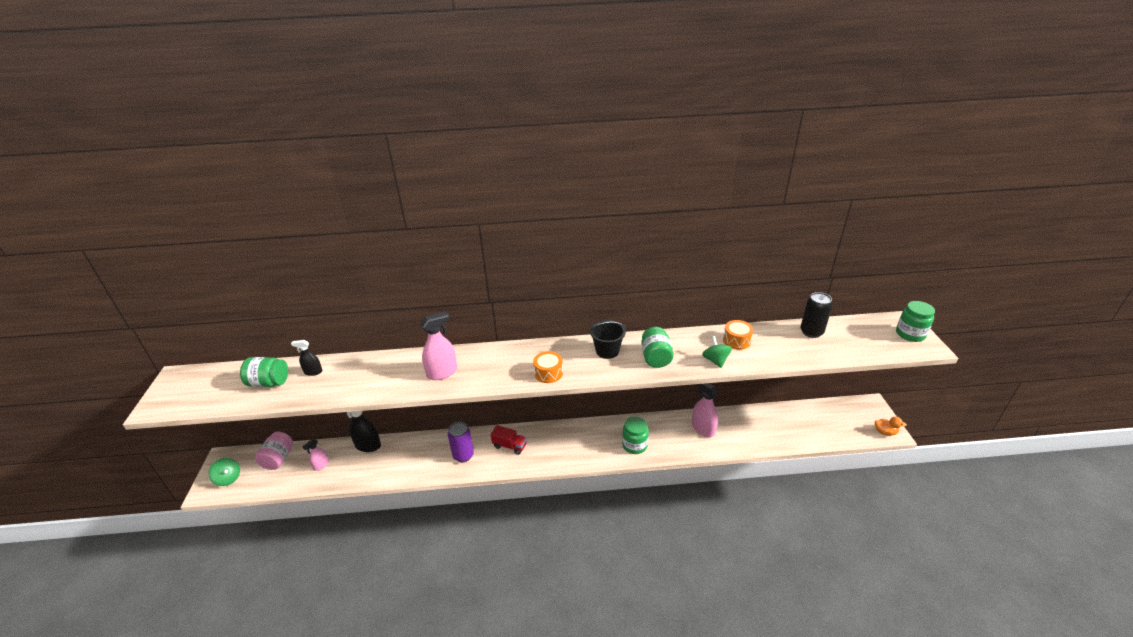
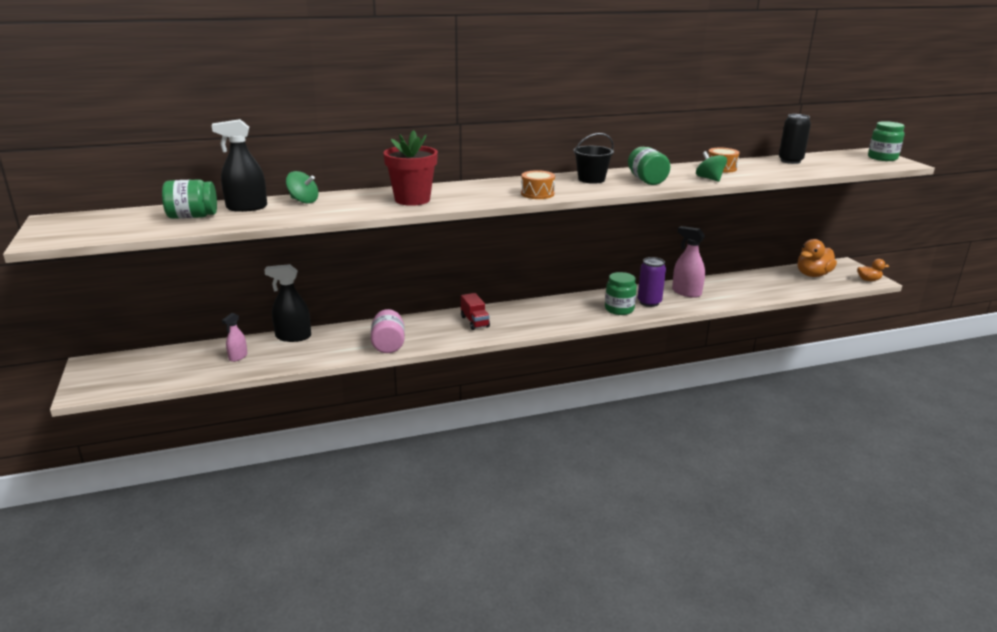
camera: 15 degrees left, 10 degrees down
green spinning top [209,458,240,486] -> green spinning top moved to [286,171,318,203]
pink jar [255,432,293,470] -> pink jar moved to [371,309,405,353]
black spray bottle [291,340,322,376] -> black spray bottle [212,119,267,212], size x1.70
pink spray bottle [420,311,457,380] -> red flower pot [383,130,438,206]
purple can [448,422,474,462] -> purple can moved to [637,257,666,307]
red truck [491,425,527,455] -> red truck turned 60 degrees clockwise [461,293,490,330]
none -> orange duck [797,239,837,277]

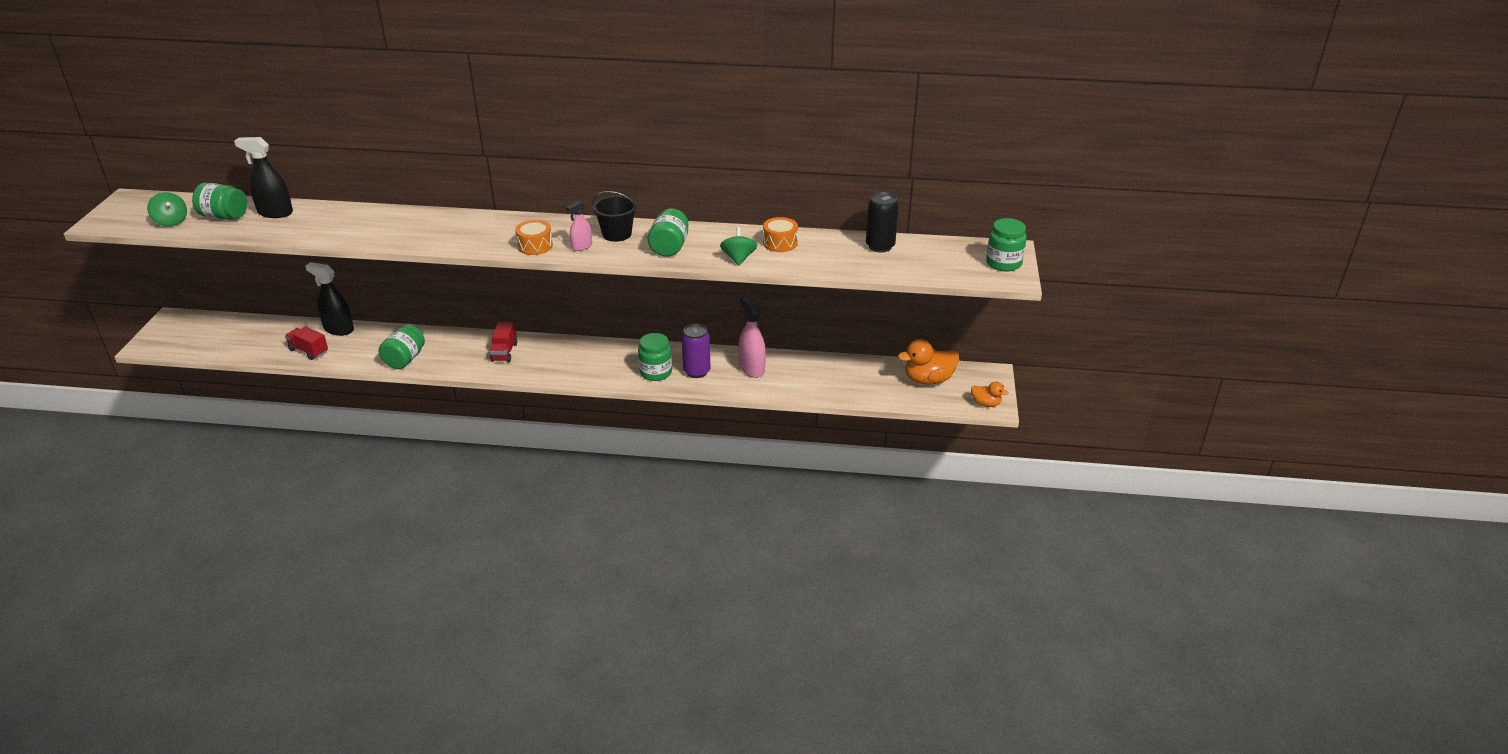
camera: 25 degrees right, 10 degrees up
pink spray bottle [222,313,247,362] -> pink spray bottle moved to [566,201,592,251]
green spinning top [286,171,318,203] -> green spinning top moved to [147,192,187,227]
pink jar [371,309,405,353] -> green jar [379,325,425,369]
red flower pot [383,130,438,206] -> none
none -> red truck [285,326,328,360]

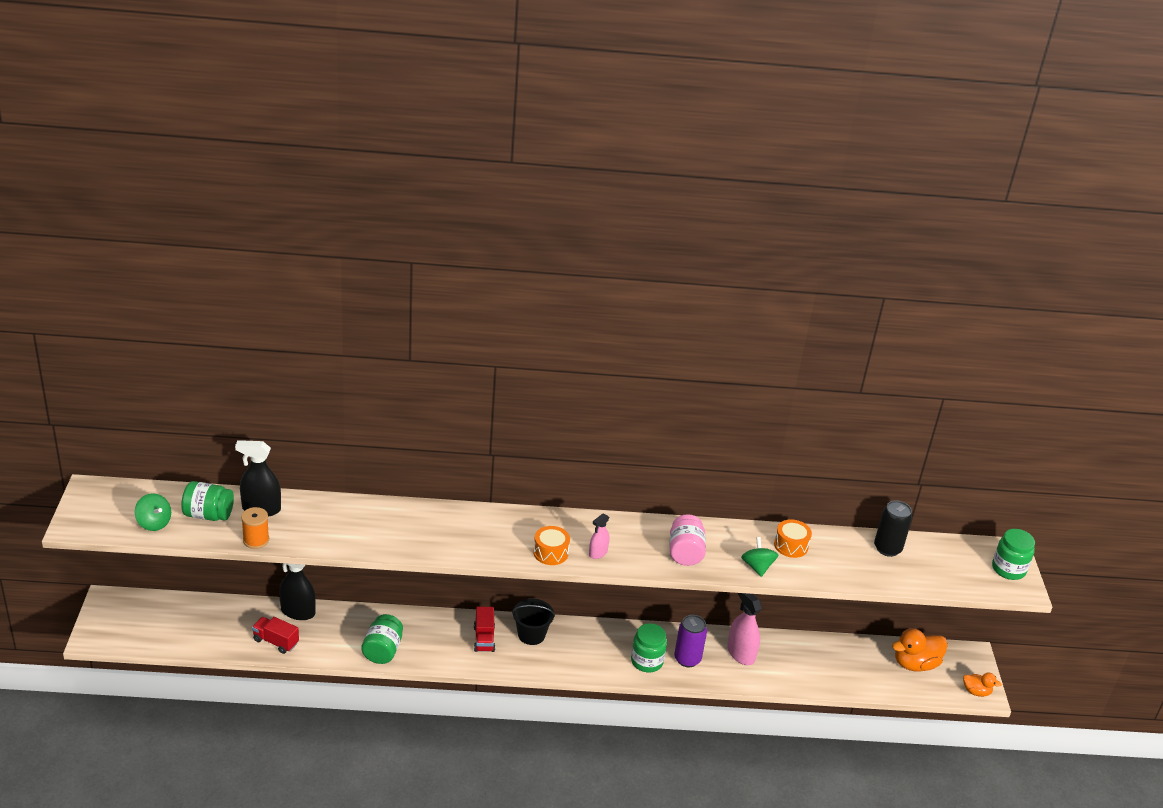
camera: 10 degrees left, 0 degrees up
black bucket [592,191,637,242] -> black bucket moved to [512,599,555,645]
green jar [648,209,688,257] -> pink jar [670,514,706,566]
none -> orange spool [241,507,269,549]

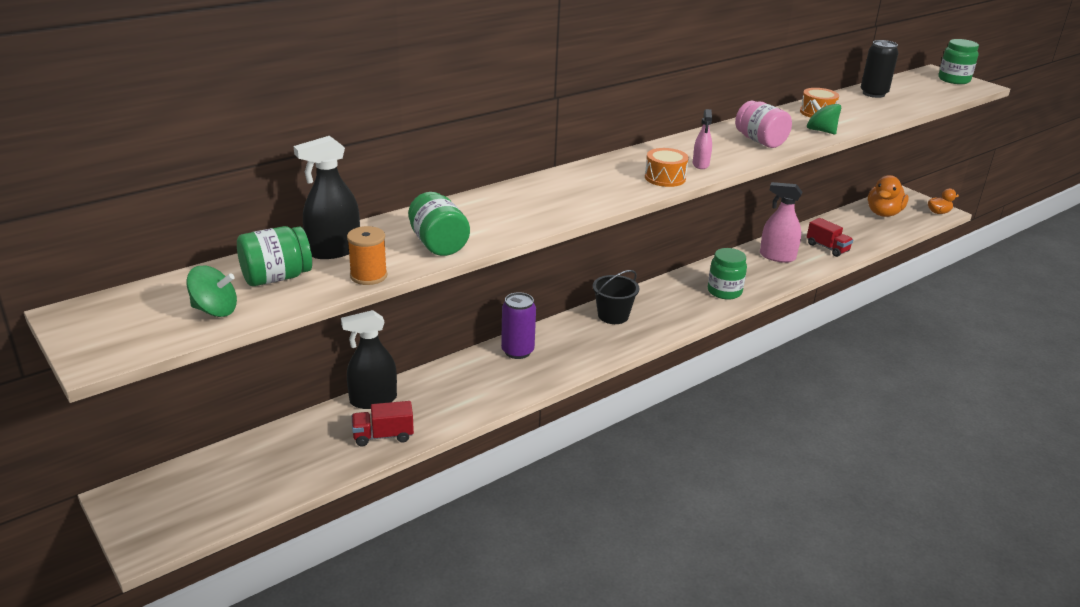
camera: 35 degrees left, 5 degrees down
green jar [361,614,403,664] -> green jar moved to [408,192,470,256]
red truck [474,607,495,652] -> red truck moved to [807,218,853,257]
purple can [674,615,707,667] -> purple can moved to [501,292,536,359]

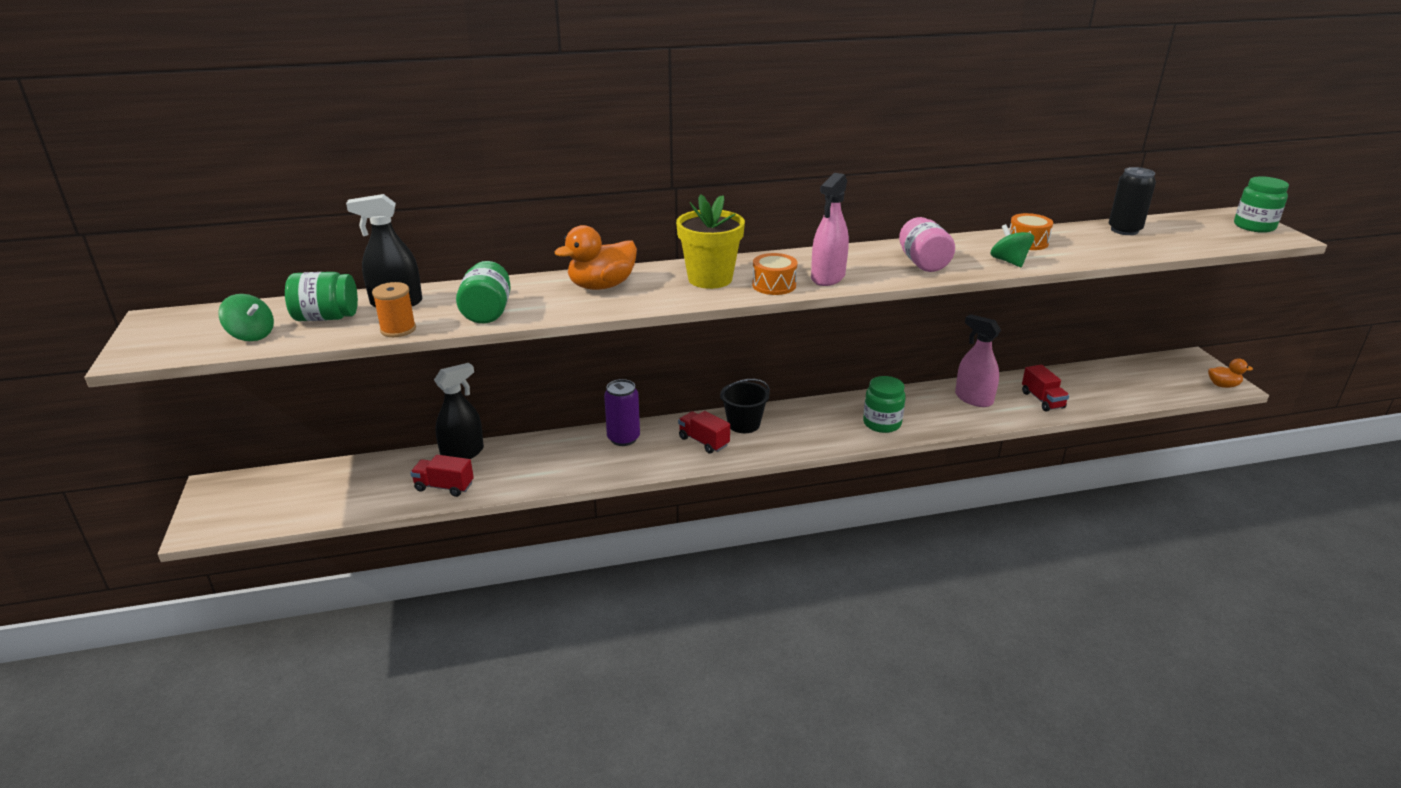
camera: 25 degrees right, 0 degrees up
black spray bottle [341,310,397,409] -> black spray bottle turned 135 degrees clockwise [434,363,484,459]
pink spray bottle [693,109,712,169] -> pink spray bottle [811,173,849,286], size x1.70
orange duck [868,175,909,217] -> orange duck moved to [555,225,637,290]
none -> yellow flower pot [676,194,745,289]
none -> red truck [678,411,730,454]

